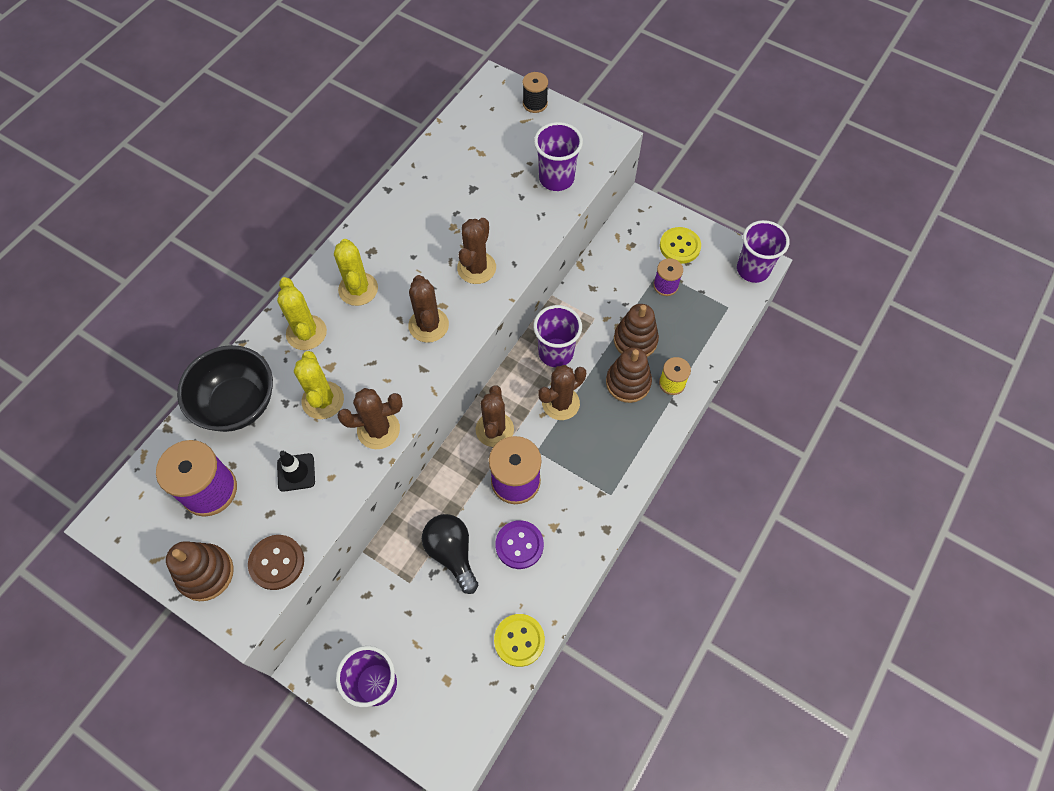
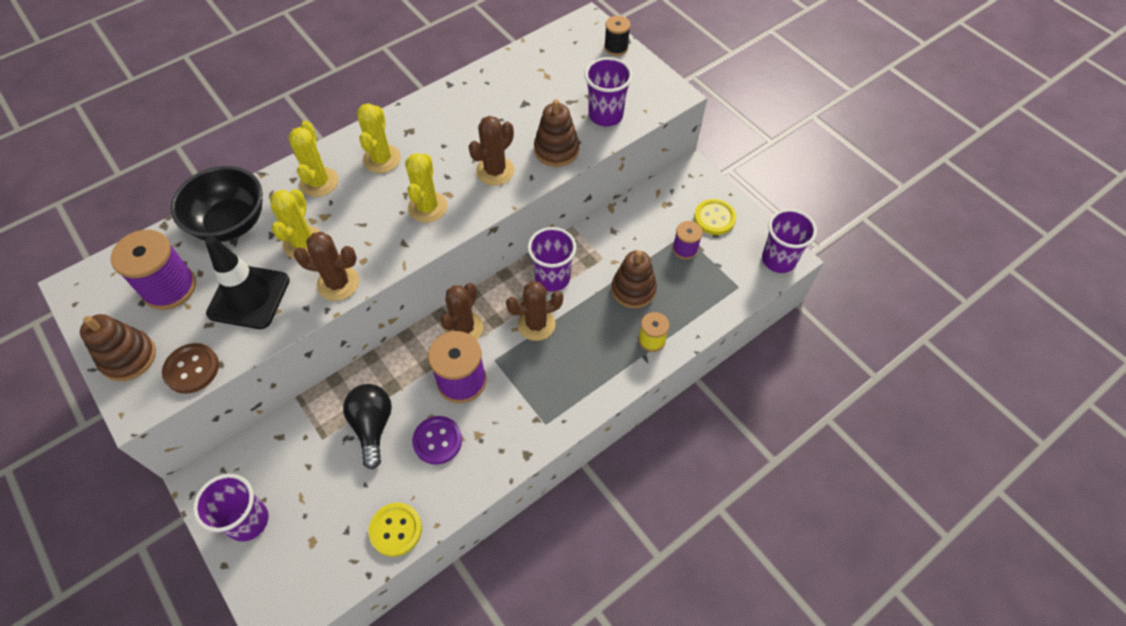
camera: 20 degrees right, 5 degrees down
black traffic cone [277,451,315,492] -> black traffic cone [205,236,290,329], size x1.88
brown cactus [408,275,449,343] -> yellow cactus [405,153,447,223]
brown stacking toy [606,347,652,403] -> brown stacking toy moved to [534,99,579,167]

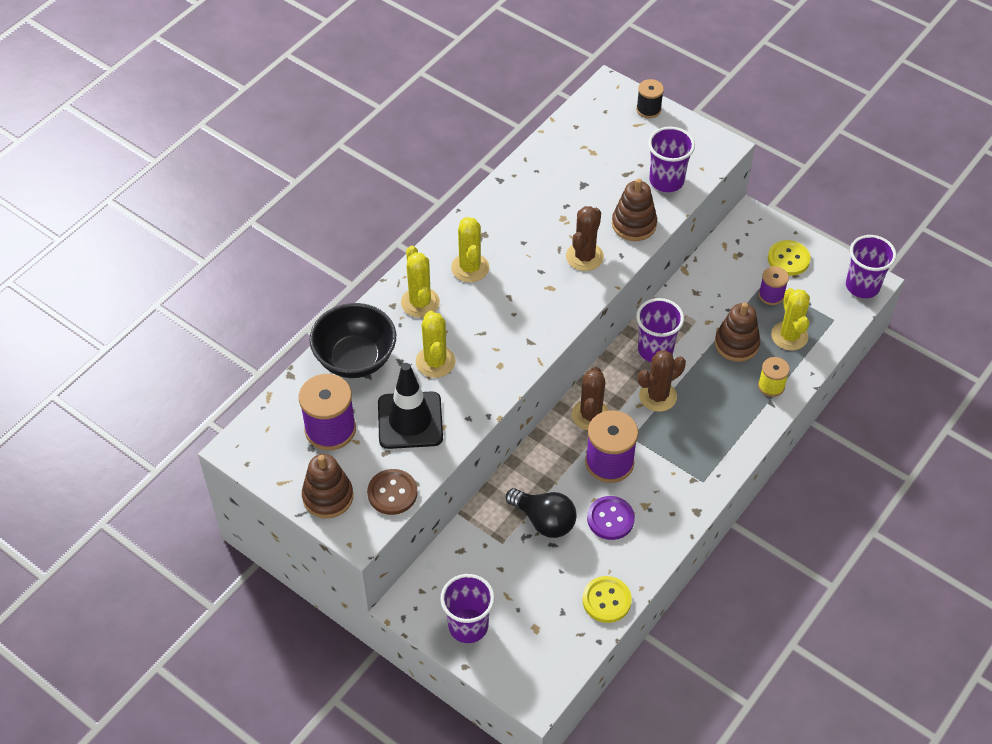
camera: 15 degrees left, 5 degrees down
brown cactus [293,232,359,301] -> none
black light bulb [343,384,392,469] -> black light bulb turned 150 degrees clockwise [506,488,577,538]
yellow cactus [405,153,447,223] -> yellow cactus moved to [771,288,810,350]

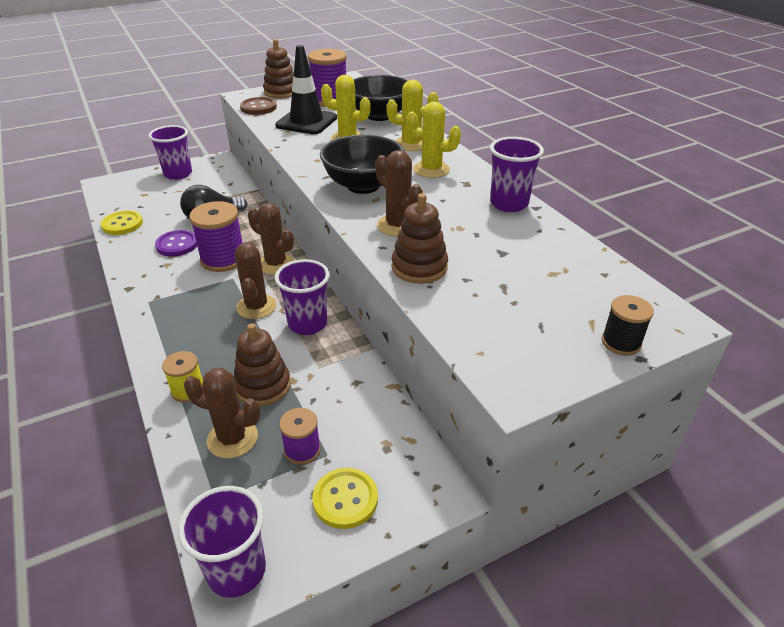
camera: 115 degrees right, 15 degrees down
purple cup [648,127,695,192] -> purple cup moved to [490,137,544,212]
yellow cactus [771,288,810,350] -> brown cactus [184,368,260,459]
none -> black bowl [320,135,405,194]

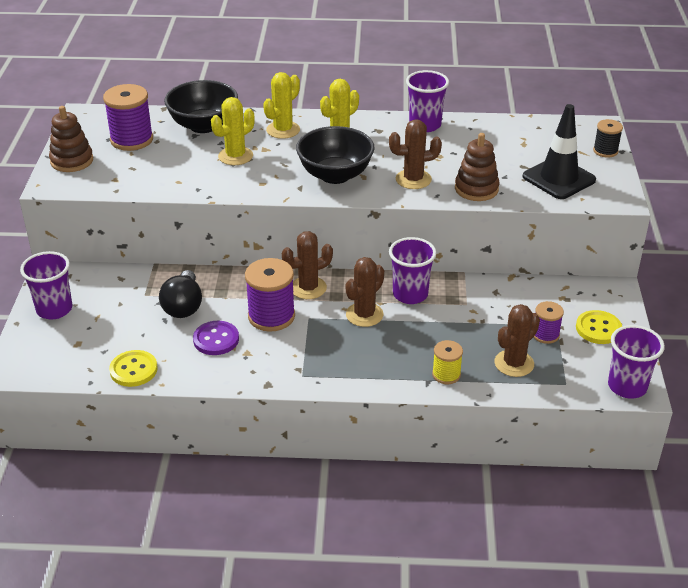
camera: 60 degrees left, 0 degrees up
brown cactus [234,241,277,319] -> brown cactus turned 75 degrees counterclockwise [346,257,384,327]
brown stacking toy [234,323,291,407] -> none
brown button [240,97,277,115] -> none
black traffic cone [275,45,337,134] -> black traffic cone moved to [522,104,596,199]

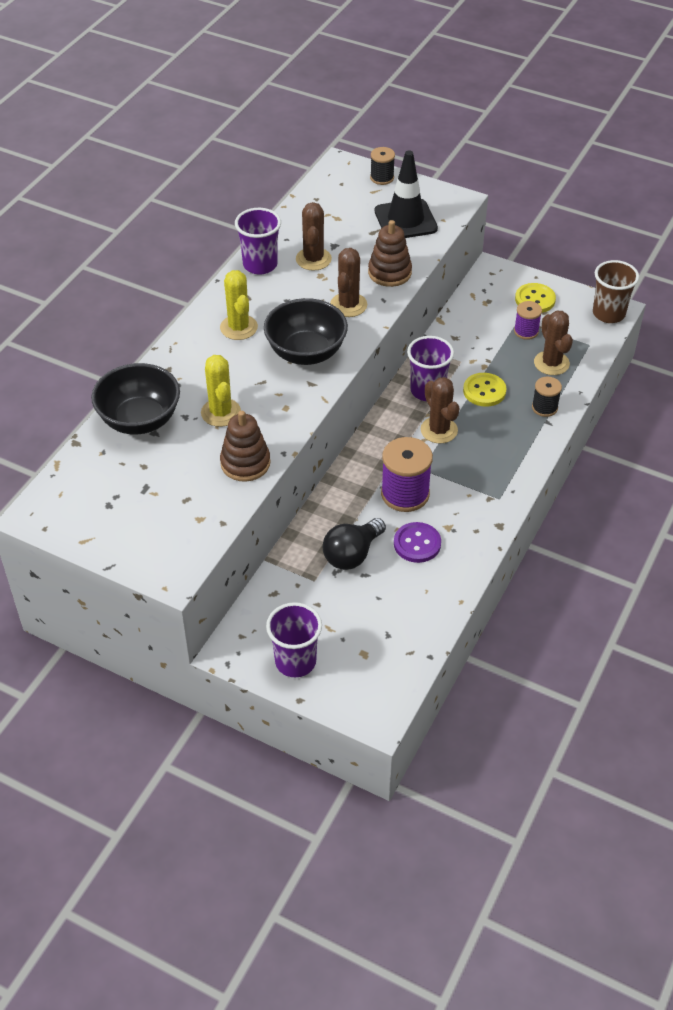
camera: 65 degrees left, 10 degrees up
brown stacking toy [49,106,93,172] -> brown stacking toy moved to [220,411,271,482]
purple spool [103,84,153,151] -> none
yellow button [109,350,158,387] -> yellow button moved to [463,373,506,407]
black light bulb [159,270,202,318] -> black light bulb turned 105 degrees clockwise [323,518,386,570]
yellow cactus [263,72,300,139] -> none
brown cactus [282,231,333,299] -> brown cactus moved to [296,202,332,271]
yellow spool [432,340,463,384] -> black spool [532,377,562,417]
purple cup [608,325,665,398] -> brown cup [593,260,639,323]

